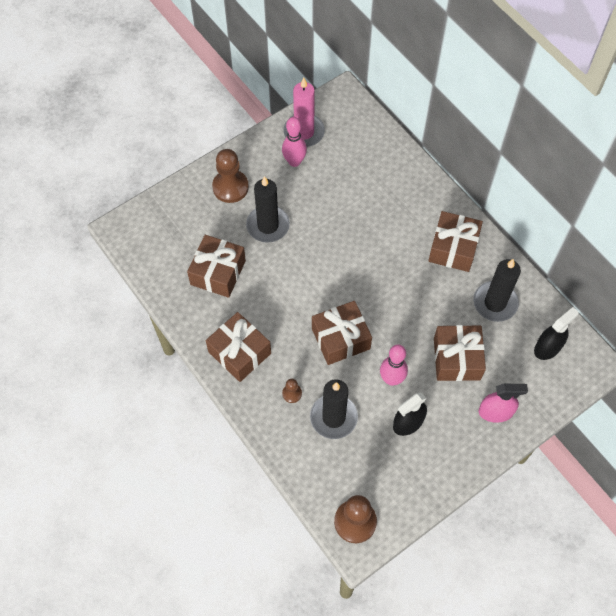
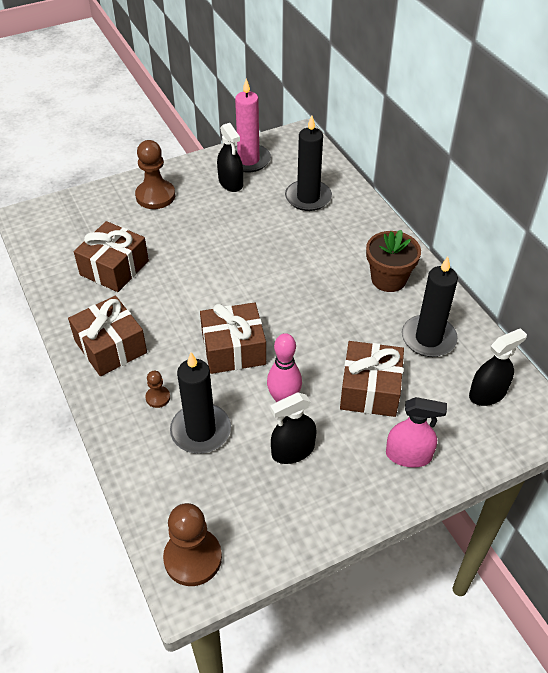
camera: 10 degrees right, 15 degrees down
black candle [246,176,290,243] -> black candle moved to [285,115,332,211]
pink bowling pin [282,117,307,167] -> black spray bottle [217,123,243,192]
brown gift [428,211,483,272] -> brown flower pot [366,230,421,292]

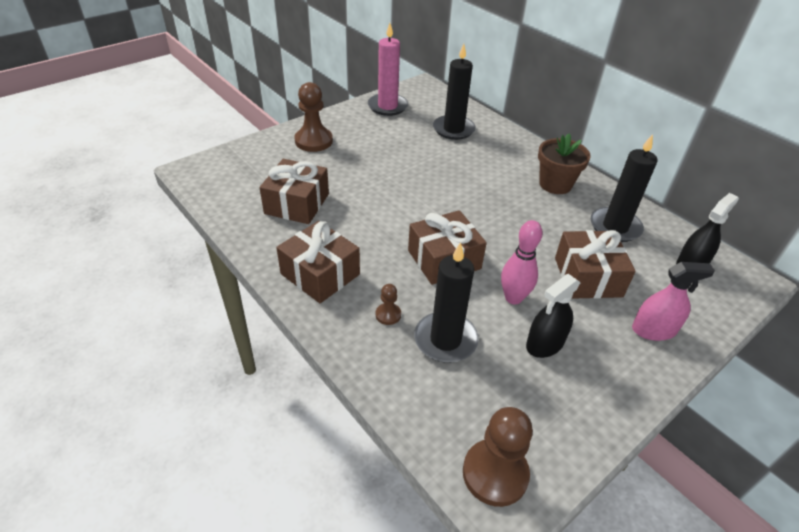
camera: 15 degrees left, 5 degrees down
black spray bottle [217,123,243,192] -> none

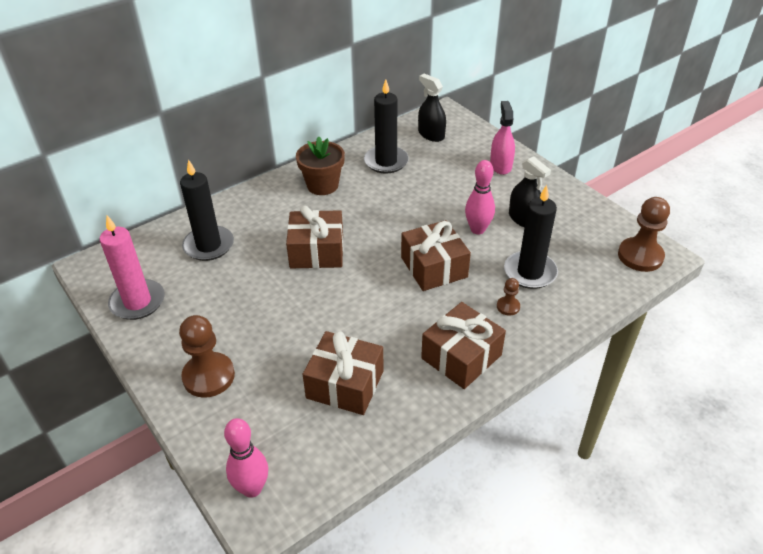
camera: 85 degrees left, 0 degrees up
brown gift [555,230,636,299] -> brown gift moved to [286,206,343,268]
none -> pink bowling pin [224,418,268,498]

